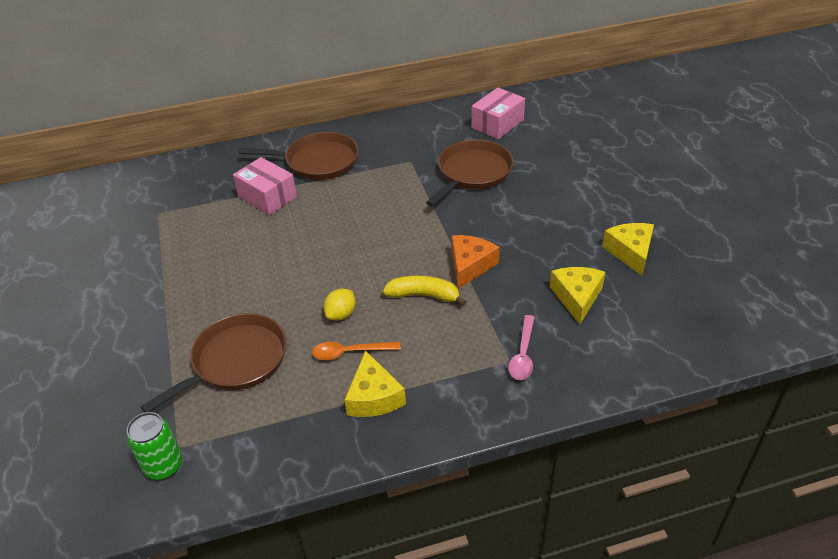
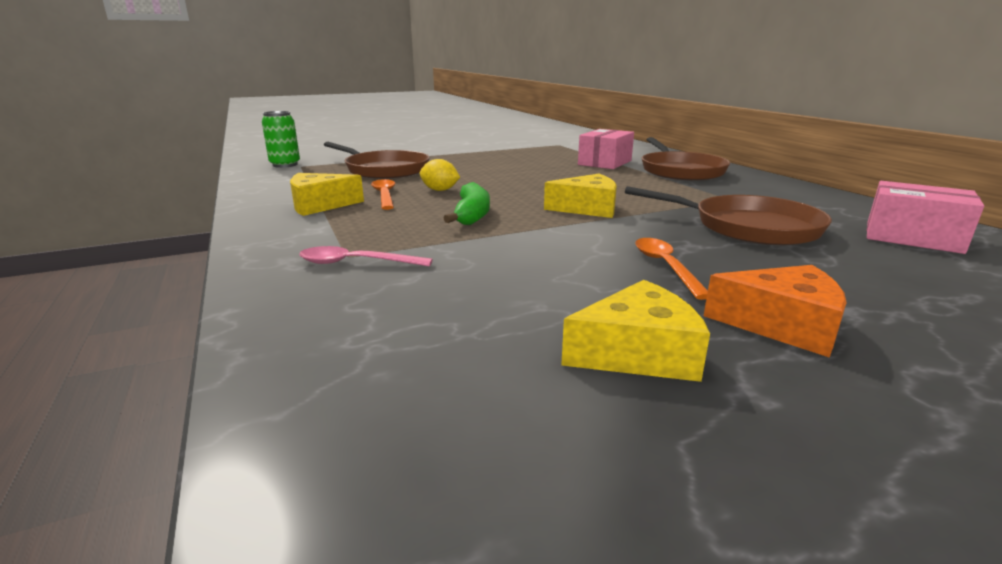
camera: 80 degrees right, 20 degrees down
yellow banana [383,275,466,306] -> green banana [444,182,490,225]
orange cheese [452,235,500,289] -> orange cheese moved to [704,265,847,358]
yellow cheese [550,267,605,324] -> yellow cheese moved to [544,174,617,218]
none -> orange spoon [635,238,708,300]

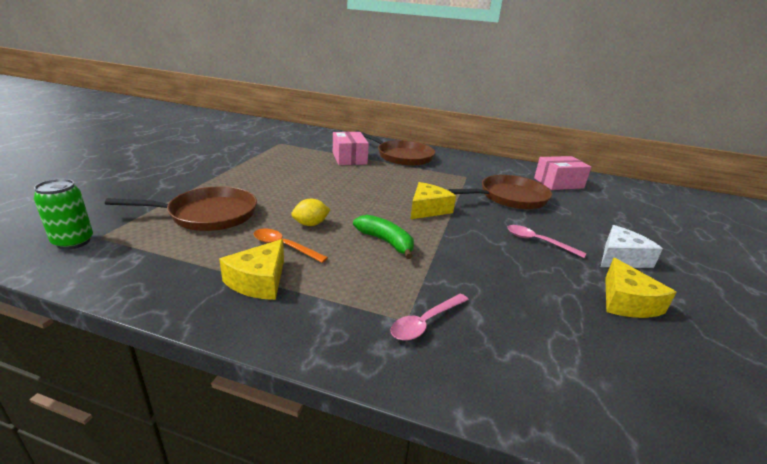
camera: 50 degrees left, 5 degrees up
yellow cheese [561,280,710,382] -> yellow cheese turned 150 degrees clockwise [605,258,676,318]
orange spoon [635,238,708,300] -> pink spoon [507,225,586,258]
orange cheese [704,265,847,358] -> white cheese [601,225,663,268]

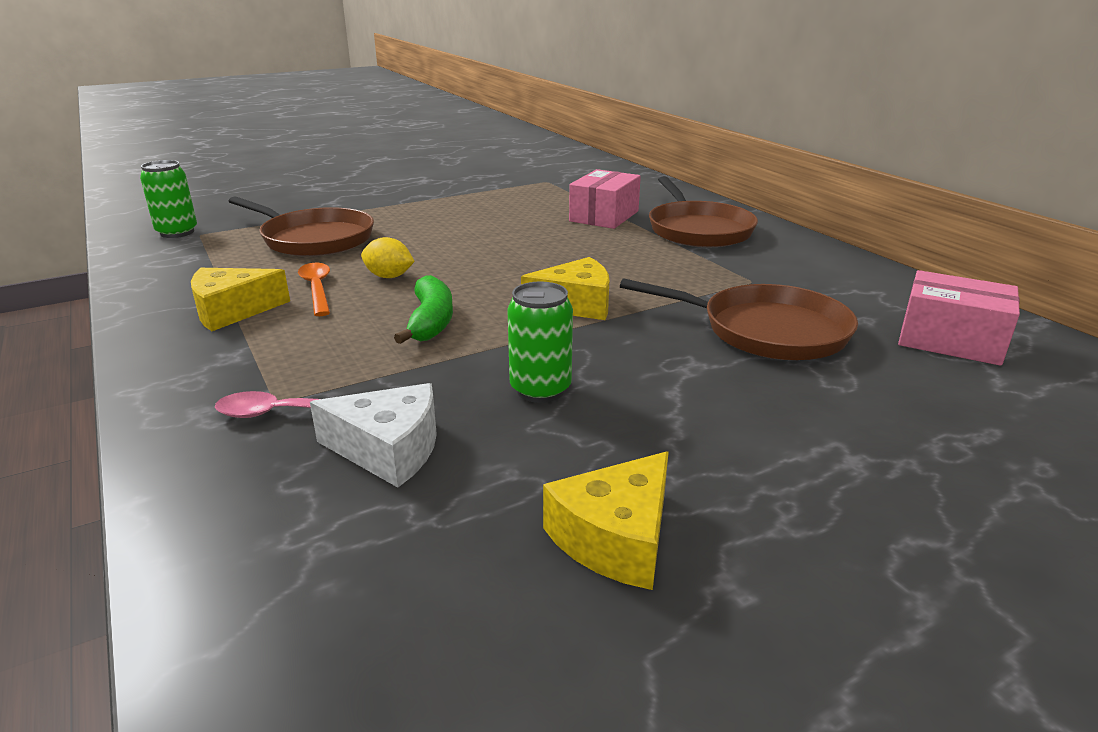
camera: 45 degrees right, 0 degrees up
pink spoon [507,225,586,258] -> none
white cheese [601,225,663,268] -> white cheese moved to [310,383,437,488]
none -> green can [507,282,573,403]

